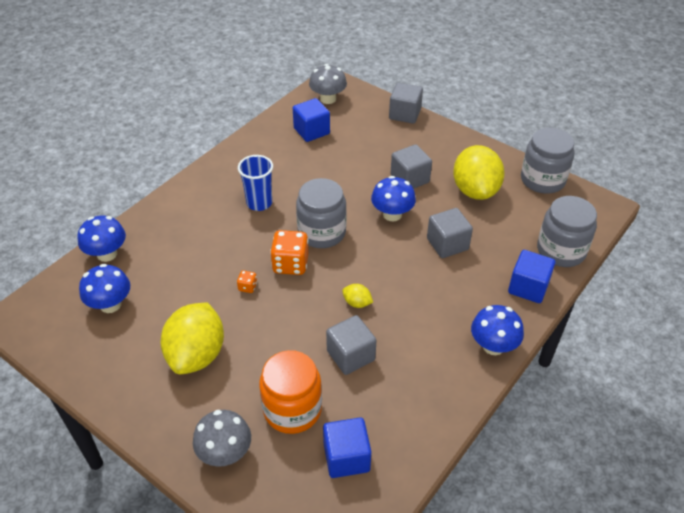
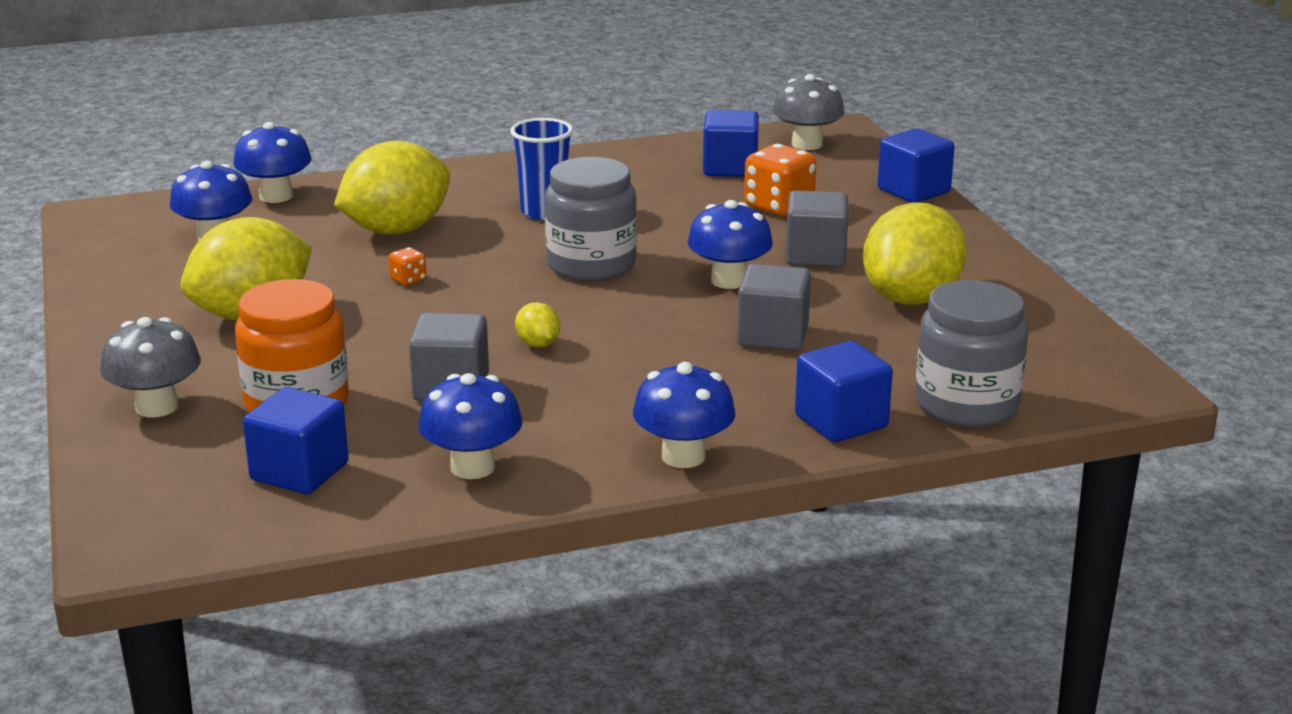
camera: 35 degrees right, 20 degrees down
orange dice [270,230,309,275] -> orange dice moved to [744,144,816,216]
grey cube [389,83,423,124] -> blue cube [877,128,955,203]
grey jar [521,128,574,194] -> none
none -> yellow lemon [334,141,450,235]
none -> blue mushroom [418,373,522,479]

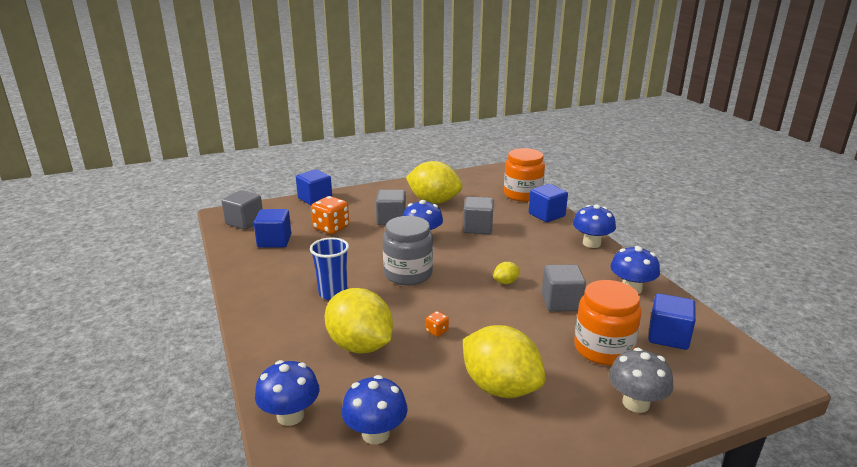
camera: 95 degrees left, 0 degrees up
grey mushroom [773,74,845,150] -> grey cube [222,190,263,230]
grey jar [915,280,1028,428] -> orange jar [504,148,545,202]

